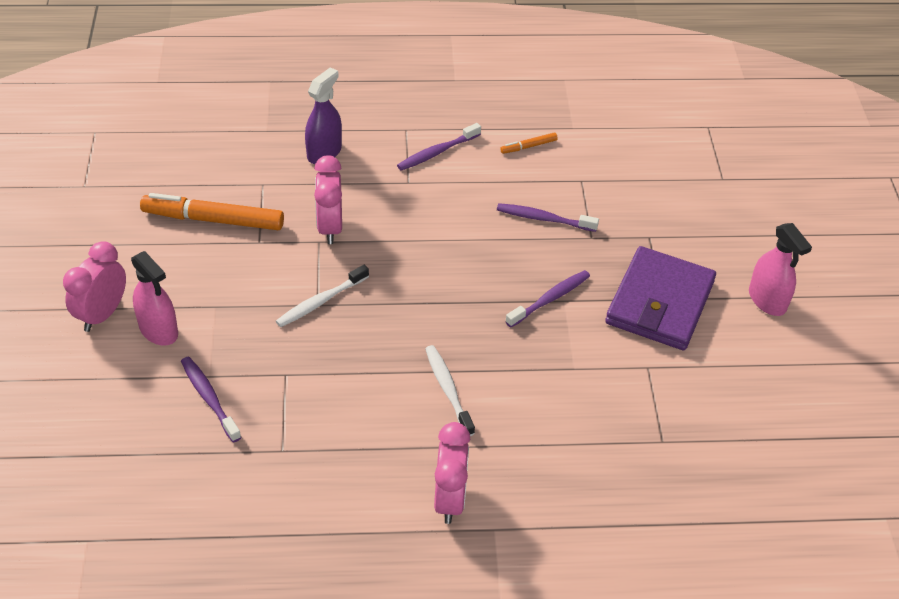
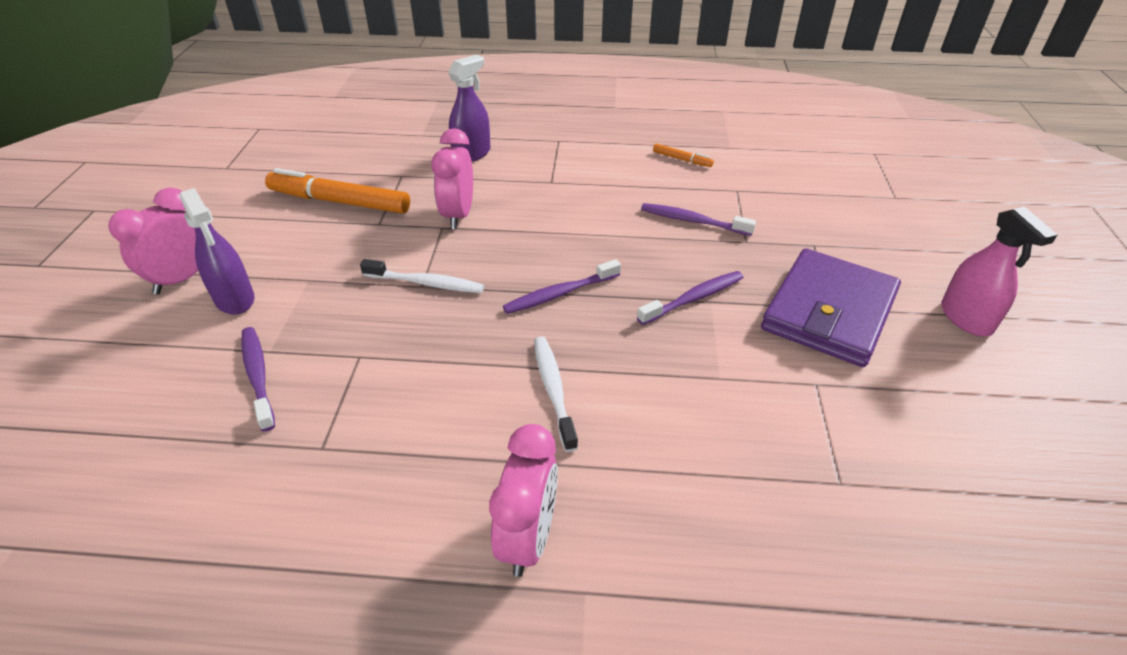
camera: 10 degrees right, 5 degrees down
pink spray bottle [131,251,178,346] -> purple spray bottle [179,188,255,315]
white toothbrush [276,265,369,327] -> white toothbrush turned 135 degrees counterclockwise [360,259,484,293]
purple toothbrush [397,123,481,171] -> purple toothbrush moved to [503,259,621,314]
orange marker [500,133,558,154] -> orange marker turned 135 degrees counterclockwise [653,144,714,167]

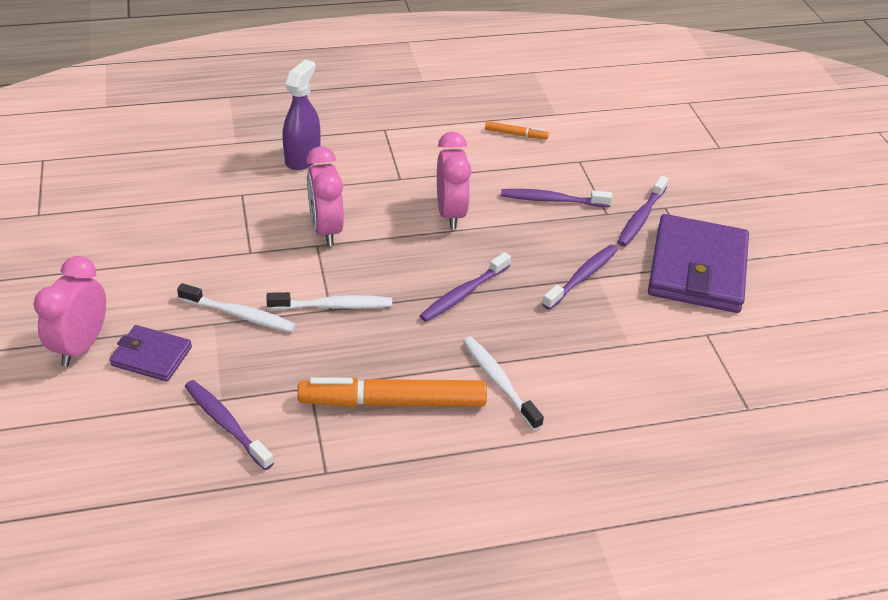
camera: 20 degrees left, 0 degrees up
purple spray bottle [179,188,255,315] -> purple wallet [109,325,192,382]
orange marker [265,168,410,213] -> orange marker moved to [297,377,487,407]
pink clock [489,424,558,577] -> pink clock moved to [437,132,472,229]
pink spray bottle [941,207,1057,336] -> none
none -> white toothbrush [177,283,296,332]
none -> purple toothbrush [617,176,669,246]

